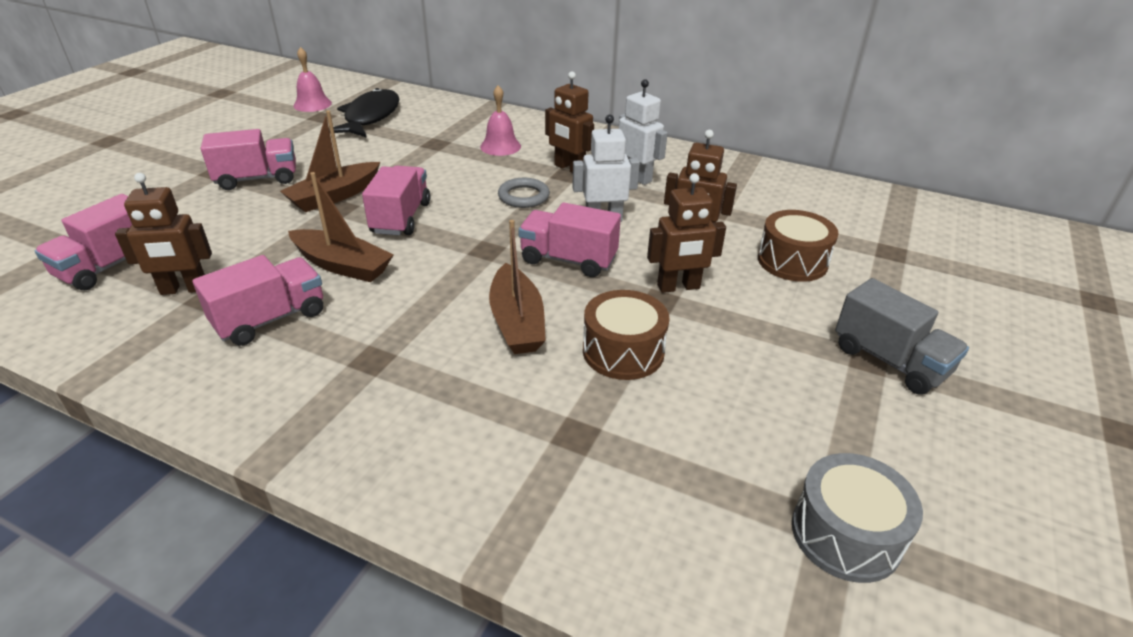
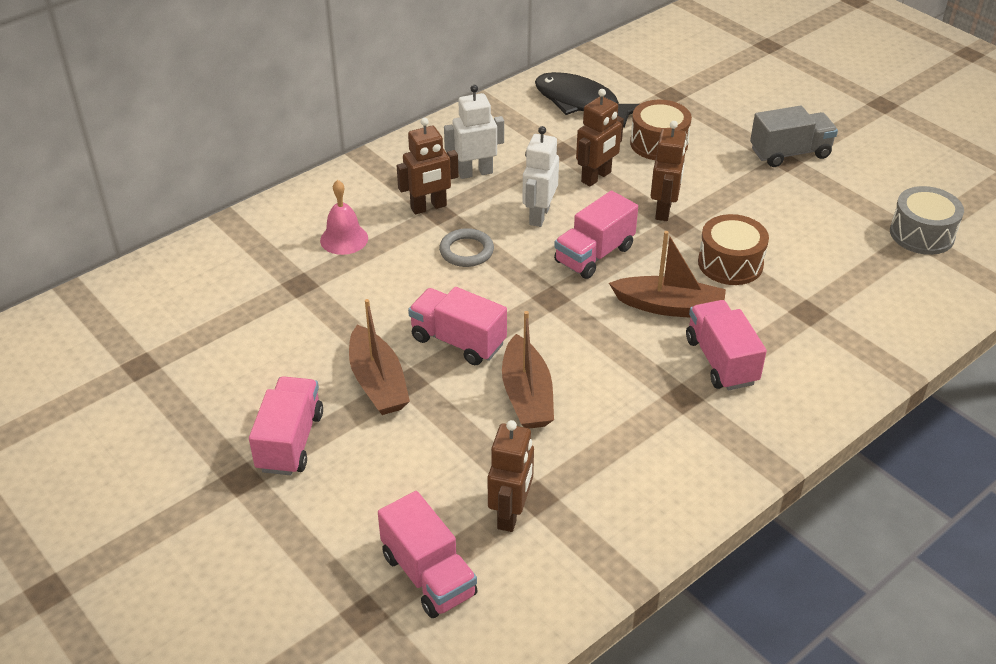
camera: 65 degrees left, 5 degrees up
pink truck [192,255,323,346] -> pink truck moved to [686,300,767,390]
brown boat [288,172,394,282] -> brown boat turned 120 degrees clockwise [502,311,554,429]
pink bell [293,47,332,112] -> none
black fish [329,88,399,138] -> black fish moved to [535,72,639,128]

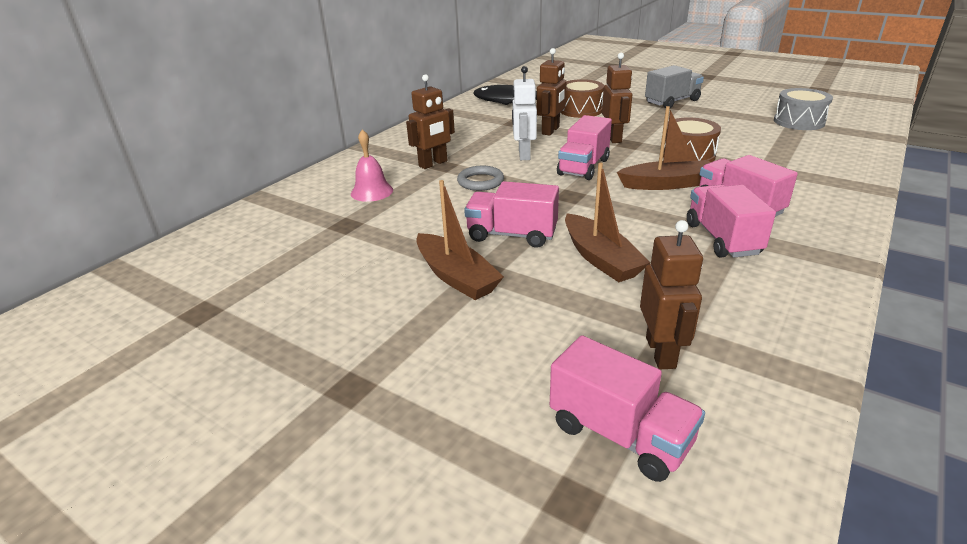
camera: 15 degrees left, 10 degrees down
pink truck [249,376,323,475] -> pink truck moved to [687,185,776,258]
white robot [444,85,504,179] -> none

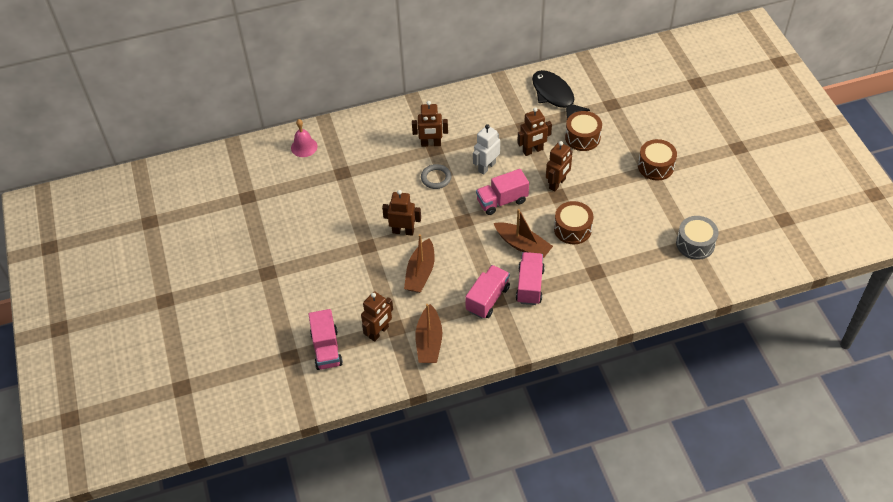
camera: 40 degrees right, 20 degrees up
pink bell [351,129,393,202] -> pink bell moved to [291,119,318,157]
brown boat [416,180,504,300] -> brown boat moved to [415,304,442,363]
pink truck [464,181,559,248] -> brown robot [382,190,421,236]
grey truck [645,65,704,108] -> brown drum [638,139,677,181]

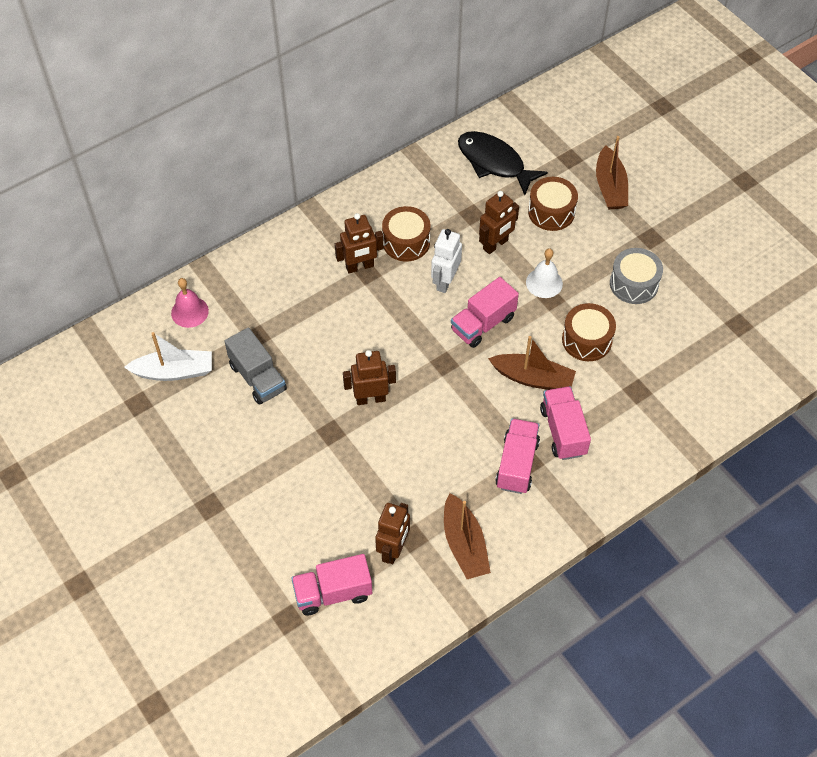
camera: 20 degrees left, 5 degrees up
pink truck [308,309,343,370] -> pink truck turned 105 degrees clockwise [291,554,372,615]
brown boat [404,234,435,293] -> brown boat moved to [596,136,628,209]
grey ring [421,164,452,189] -> none
brown robot [546,141,573,192] -> white bell [526,248,563,298]
brown drum [638,139,677,181] -> brown drum moved to [382,206,430,261]
grey drum [676,216,719,260] -> grey drum moved to [610,248,663,304]
none -> white boat [124,332,212,381]
none -> grey truck [225,327,287,404]

